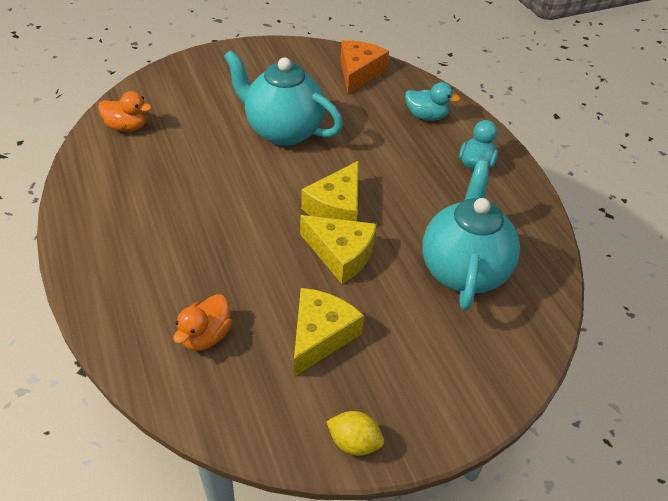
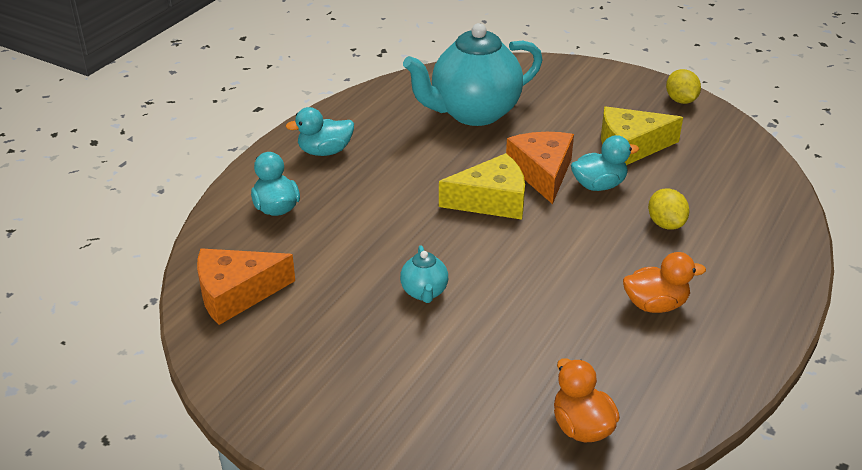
camera: 125 degrees left, 10 degrees down
orange duck [173,294,232,351] -> orange duck moved to [623,252,706,313]
turquoise teapot [224,50,343,146] -> turquoise teapot [400,245,448,303], size x0.43
yellow cheese [300,215,377,284] -> orange cheese [506,132,574,204]
none -> turquoise duck [571,135,639,191]
none -> yellow lemon [648,188,689,230]

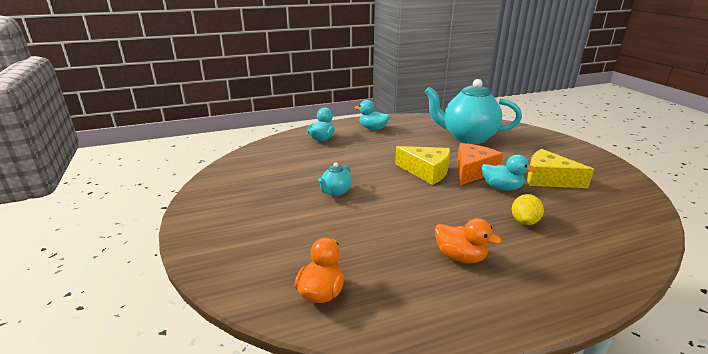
camera: 40 degrees right, 10 degrees down
orange cheese [197,248,295,325] -> none
yellow lemon [666,69,701,104] -> none

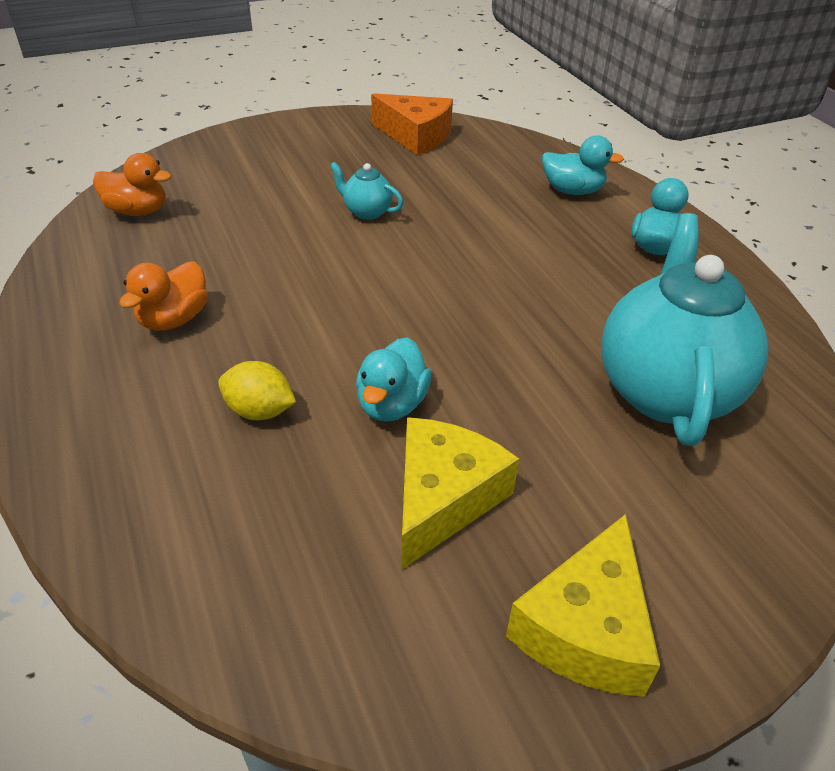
camera: 85 degrees right, 15 degrees up
yellow cheese [395,146,450,185] -> yellow cheese moved to [506,514,660,697]
orange cheese [457,143,503,185] -> orange cheese moved to [371,93,453,155]

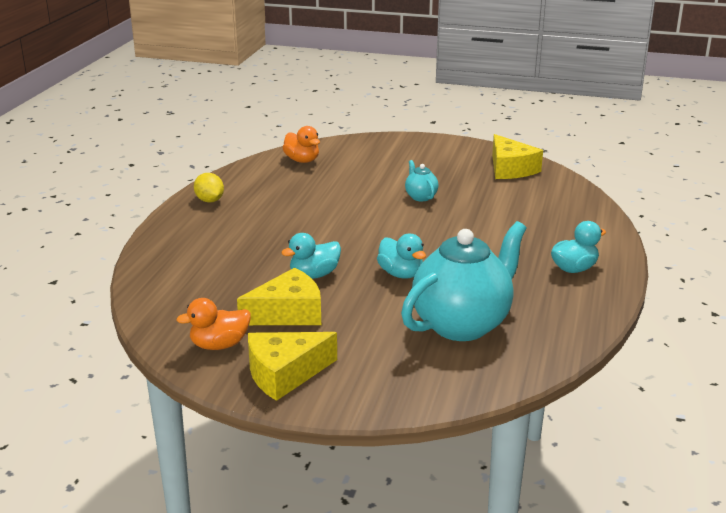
camera: 40 degrees right, 15 degrees down
orange duck [119,261,208,331] -> orange duck moved to [176,298,251,350]
yellow lemon [218,361,296,420] -> yellow lemon moved to [194,173,224,203]
orange cheese [371,93,453,155] -> yellow cheese [492,134,543,179]
turquoise duck [542,136,624,195] -> turquoise duck moved to [377,234,426,279]

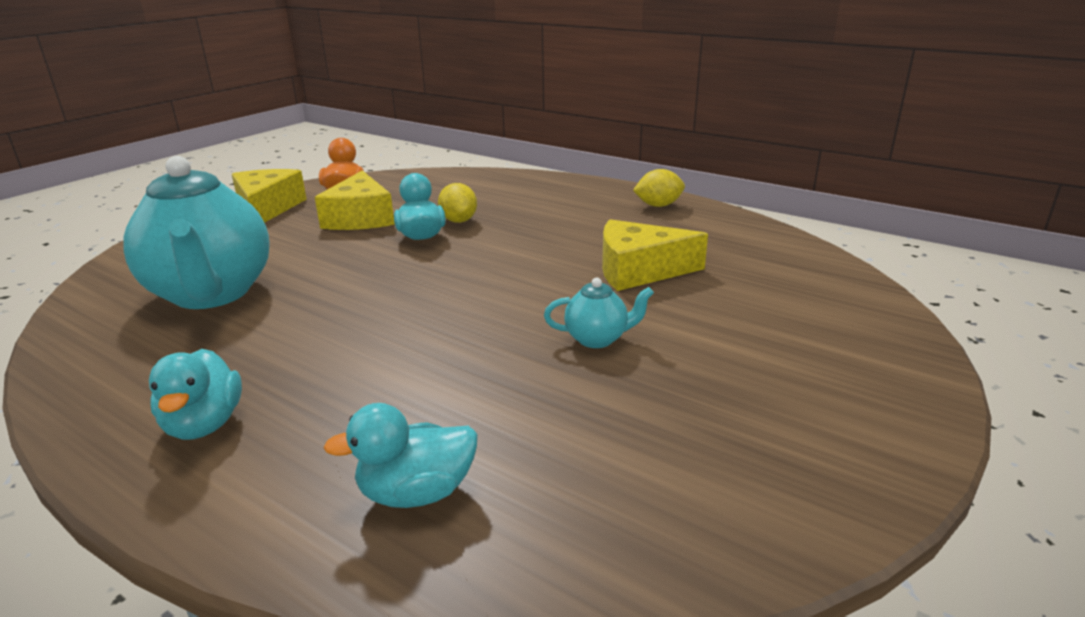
camera: 110 degrees right, 0 degrees up
orange duck [283,126,320,163] -> none
turquoise duck [377,234,426,279] -> turquoise duck moved to [323,403,478,508]
yellow cheese [492,134,543,179] -> yellow cheese moved to [602,219,708,291]
none -> yellow lemon [438,183,477,223]

